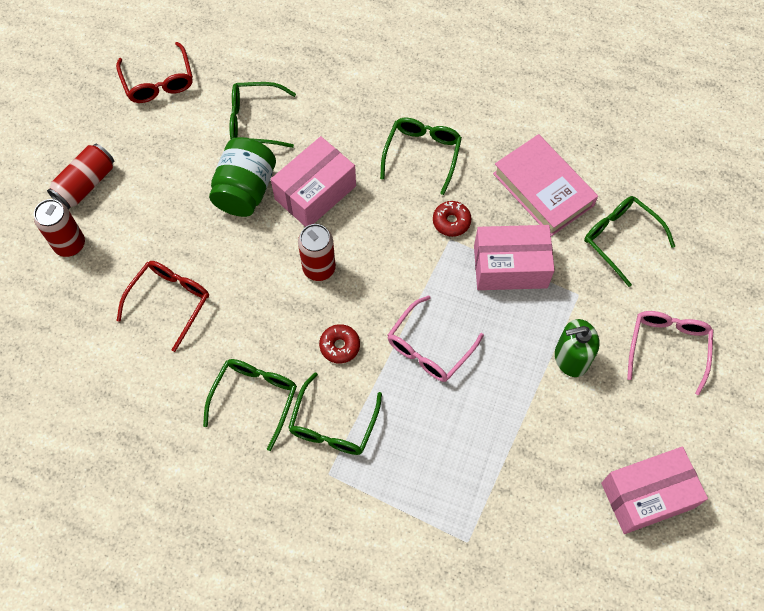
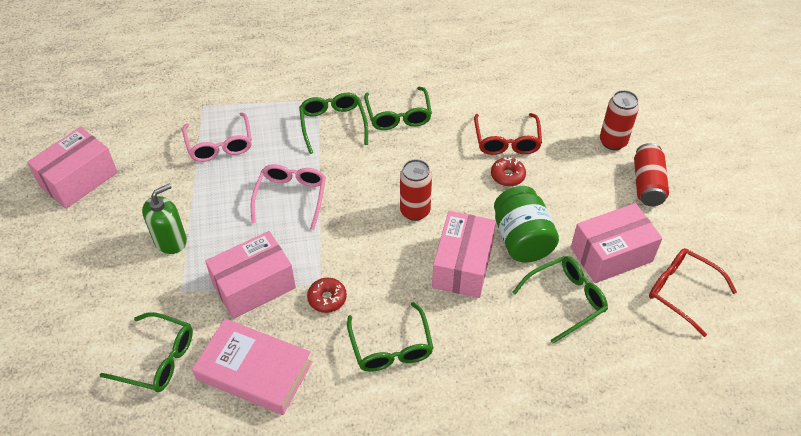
camera: 150 degrees right, 15 degrees down
red donut [319,324,360,363] -> red donut moved to [491,157,526,186]
pink glasses [627,311,713,395] -> pink glasses moved to [182,112,252,162]
none -> pink box [571,203,663,283]

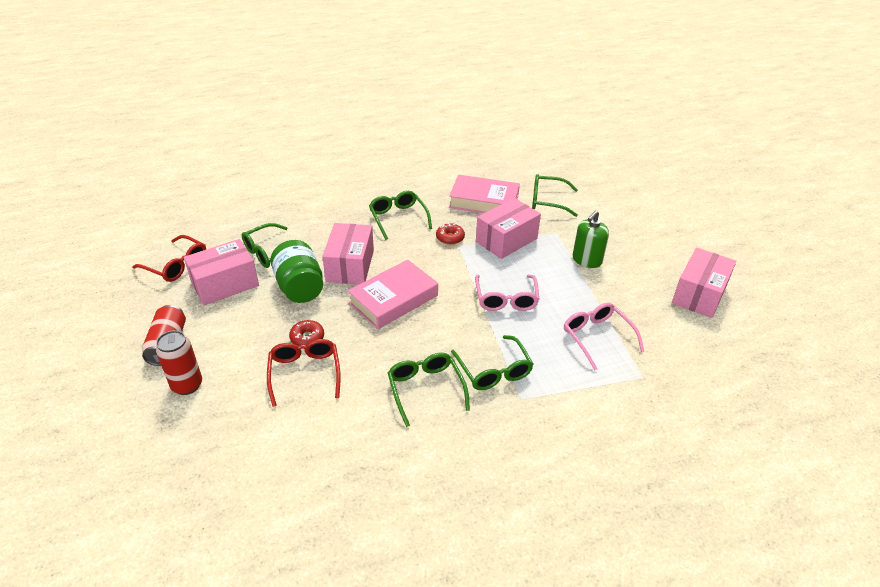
camera: 170 degrees right, 10 degrees down
red can [400,159,432,221] -> pink book [348,260,438,329]

